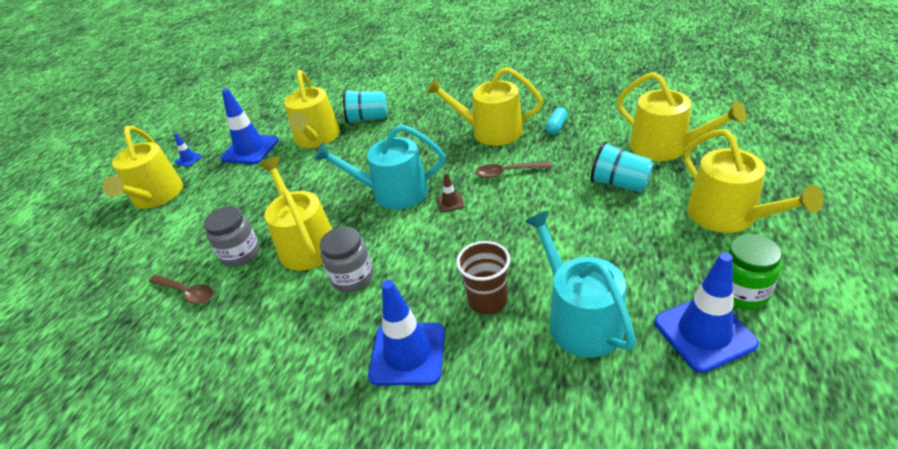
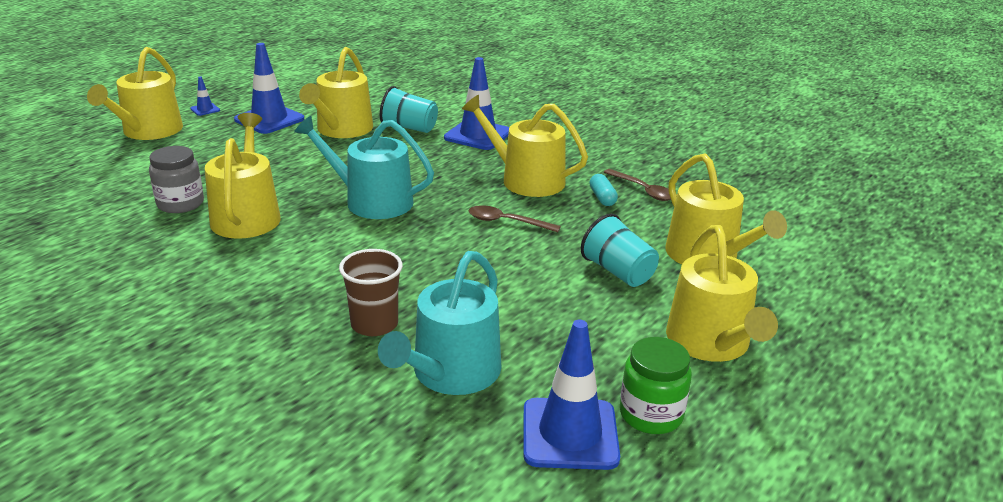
camera: 15 degrees right, 10 degrees down
brown spoon [149,275,213,304] -> brown spoon moved to [604,169,671,201]
grey jar [320,227,373,292] -> none
blue traffic cone [368,280,445,385] -> blue traffic cone moved to [444,57,510,150]
brown traffic cone [437,173,464,212] -> none
turquoise watering can [525,210,636,358] -> turquoise watering can turned 150 degrees counterclockwise [378,251,502,395]
turquoise capsule [545,107,568,134] -> turquoise capsule turned 60 degrees counterclockwise [589,174,618,206]

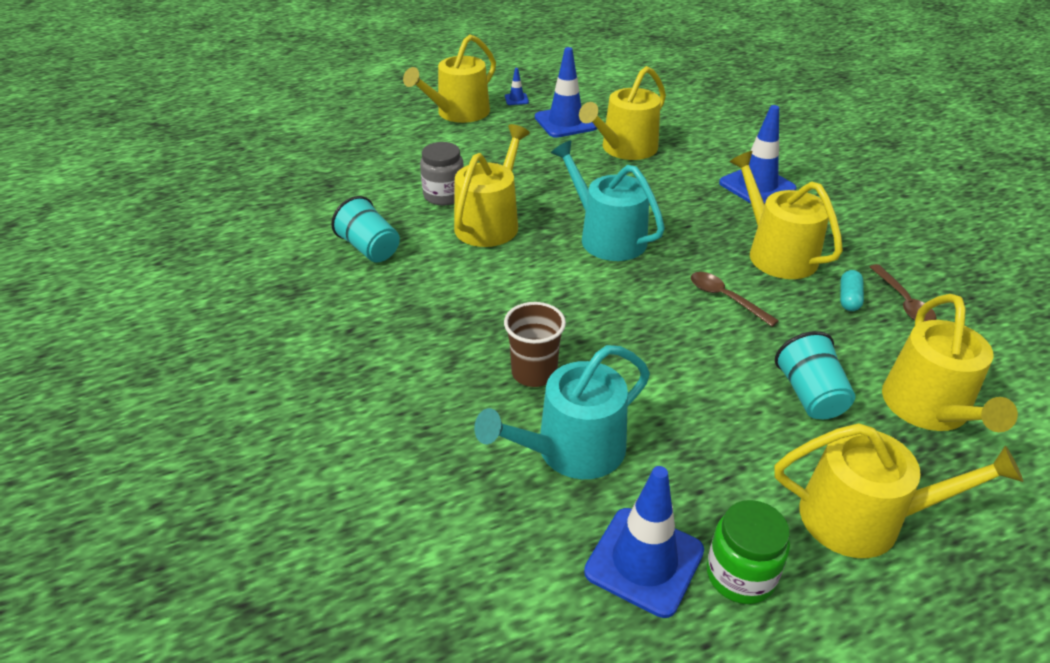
camera: 30 degrees right, 10 degrees up
turquoise cup [380,86,438,133] -> turquoise cup moved to [331,196,400,262]
yellow watering can [666,225,778,362] -> yellow watering can turned 105 degrees counterclockwise [774,423,1023,558]

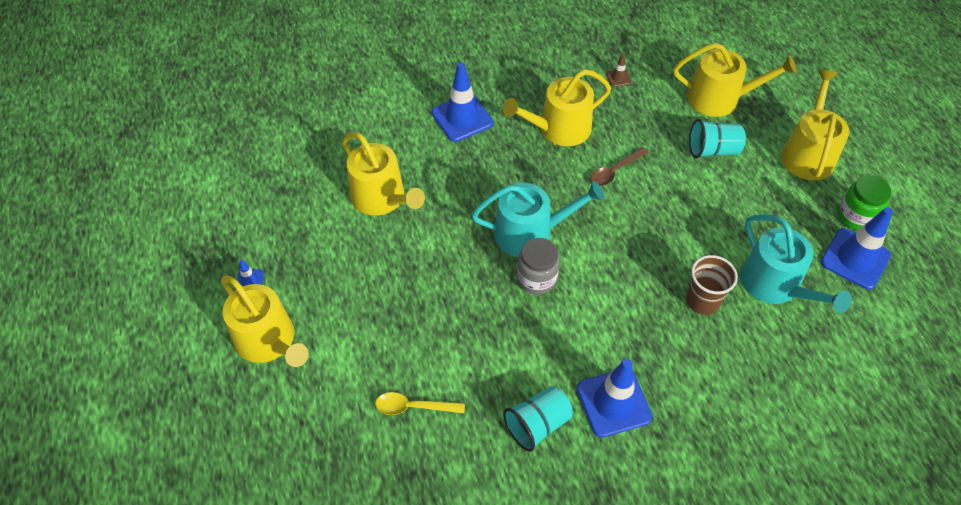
camera: 85 degrees left, 15 degrees up
grey jar [420,142,464,205] -> grey jar moved to [517,238,560,295]
yellow watering can [454,124,530,247] -> none
blue traffic cone [535,47,597,138] -> blue traffic cone moved to [577,359,652,438]
turquoise watering can [551,140,665,261] -> turquoise watering can turned 150 degrees counterclockwise [472,181,604,257]
turquoise capsule [840,270,864,311] -> none
brown spoon [870,264,937,321] -> brown traffic cone [606,53,632,87]
none -> yellow spoon [375,392,465,415]

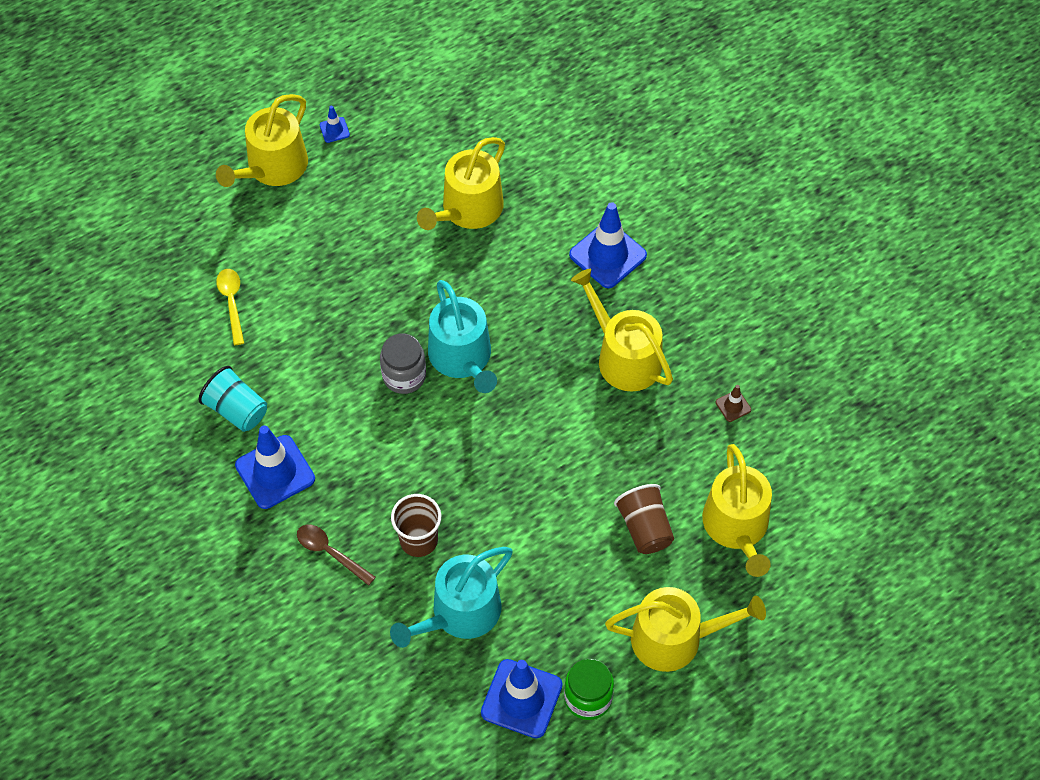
camera: 75 degrees right, 5 degrees up
brown spoon [590,147,648,186] -> brown spoon moved to [297,525,376,586]
turquoise cup [689,119,746,159] -> brown cup [614,484,674,554]

